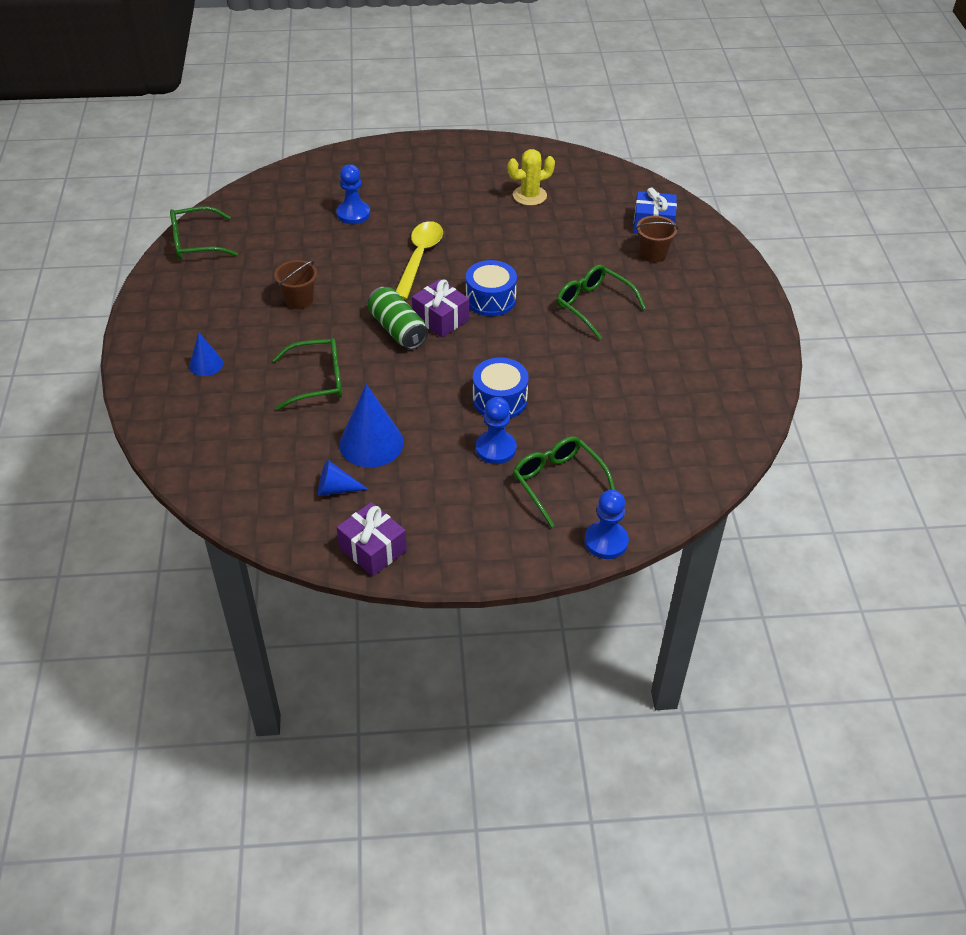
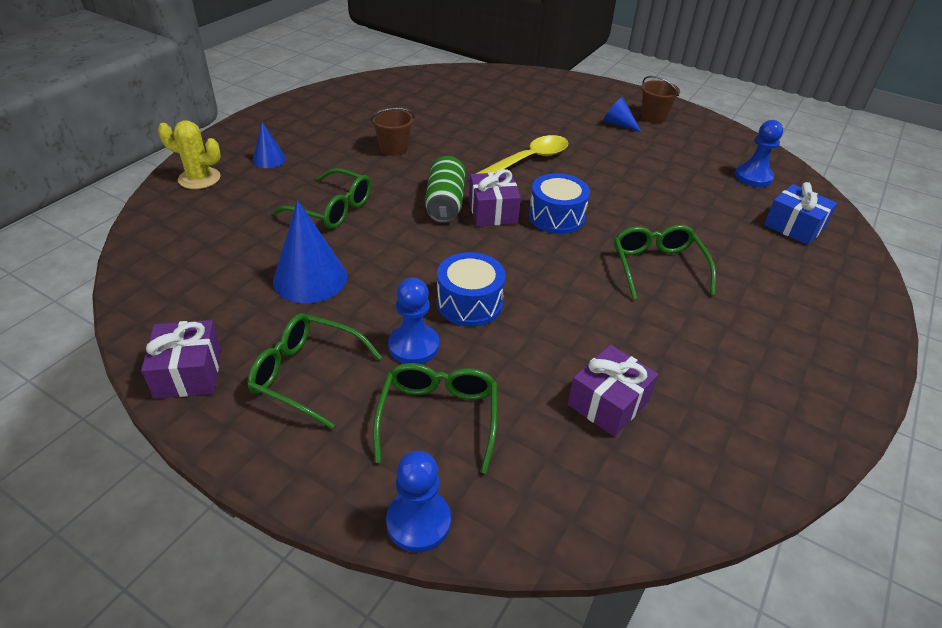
camera: 35 degrees right, 5 degrees down
green glasses [170,206,238,260] -> green glasses moved to [248,313,382,429]
blue cone [318,460,369,496] -> blue cone moved to [603,97,641,132]
blue pawn [336,164,370,224] -> blue pawn moved to [735,120,783,187]
yellow cactus [508,149,555,206] -> yellow cactus moved to [158,120,221,189]
brown bucket [636,216,678,262] -> brown bucket moved to [641,76,680,123]
none -> purple gift [568,345,658,437]

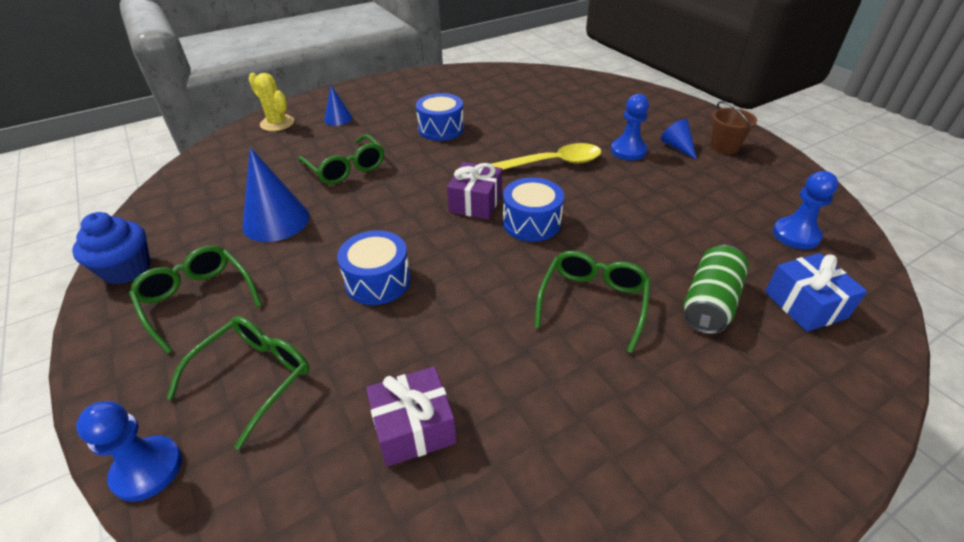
camera: 30 degrees right, 0 degrees up
purple gift [141,320,221,399] -> blue cupcake [72,212,151,284]
brown bucket [370,108,415,156] -> blue drum [416,93,464,141]
blue pawn [388,278,439,364] -> blue pawn moved to [611,94,649,160]
green can [425,156,465,223] -> green can moved to [684,245,749,334]

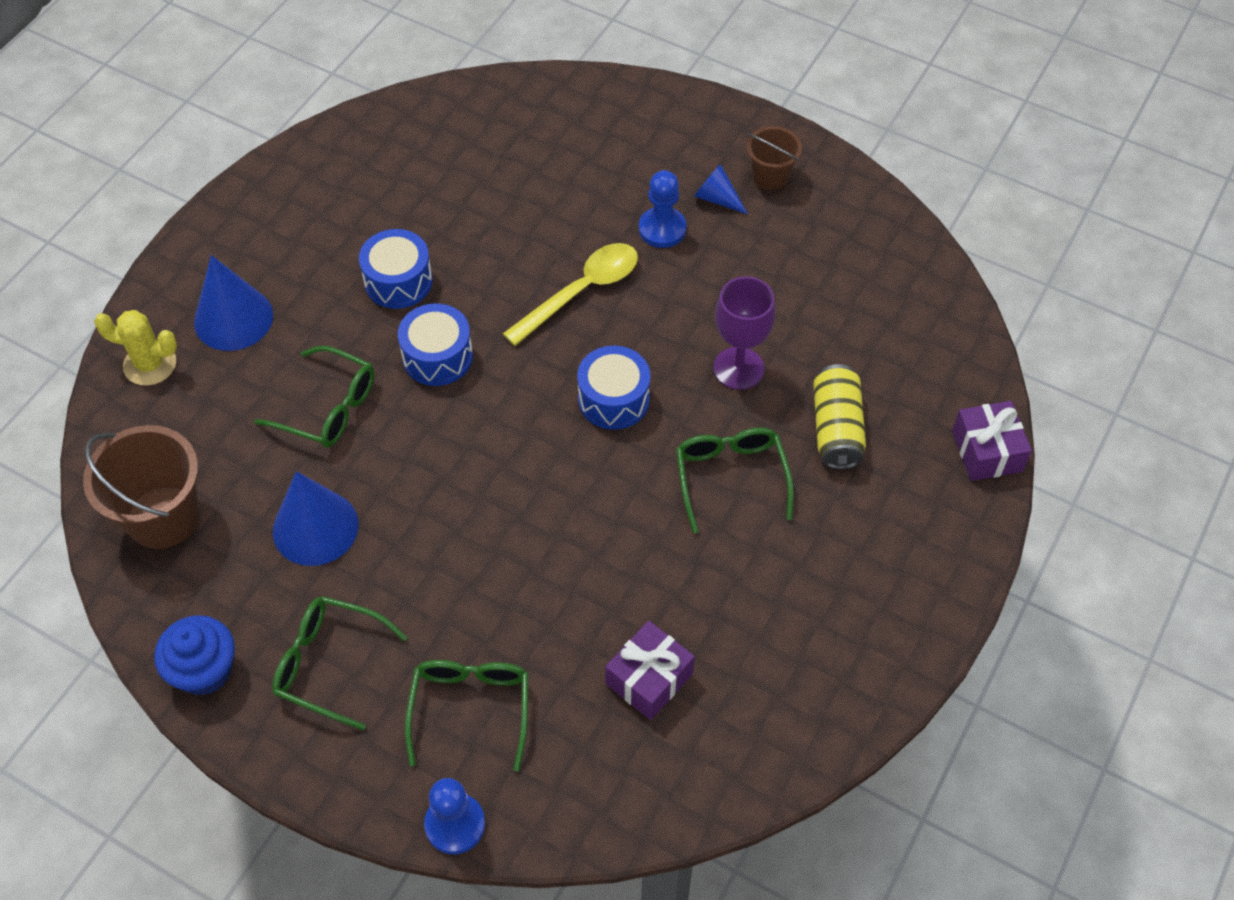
camera: 30 degrees left, 15 degrees up
blue cone [324,86,352,126] -> blue cone [194,255,273,351], size x1.81
blue drum [337,230,411,305] -> blue drum moved to [398,303,473,386]
purple gift [447,162,502,219] -> purple gift moved to [952,401,1032,481]
green can [684,245,749,334] -> yellow can [813,364,866,469]
blue gift [765,253,867,332] -> none
blue pawn [773,171,838,249] -> none
none -> brown bucket [83,425,199,549]
none -> purple goblet [713,277,775,390]

